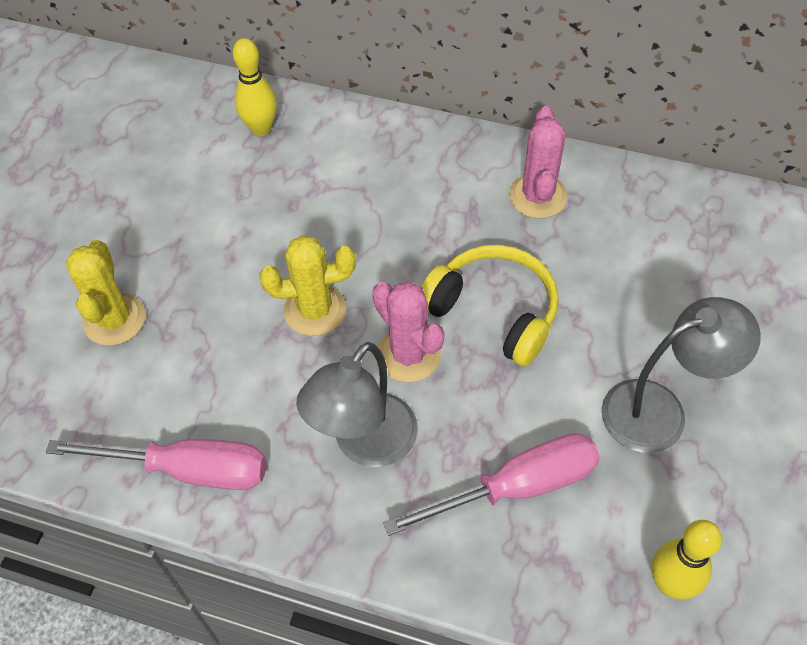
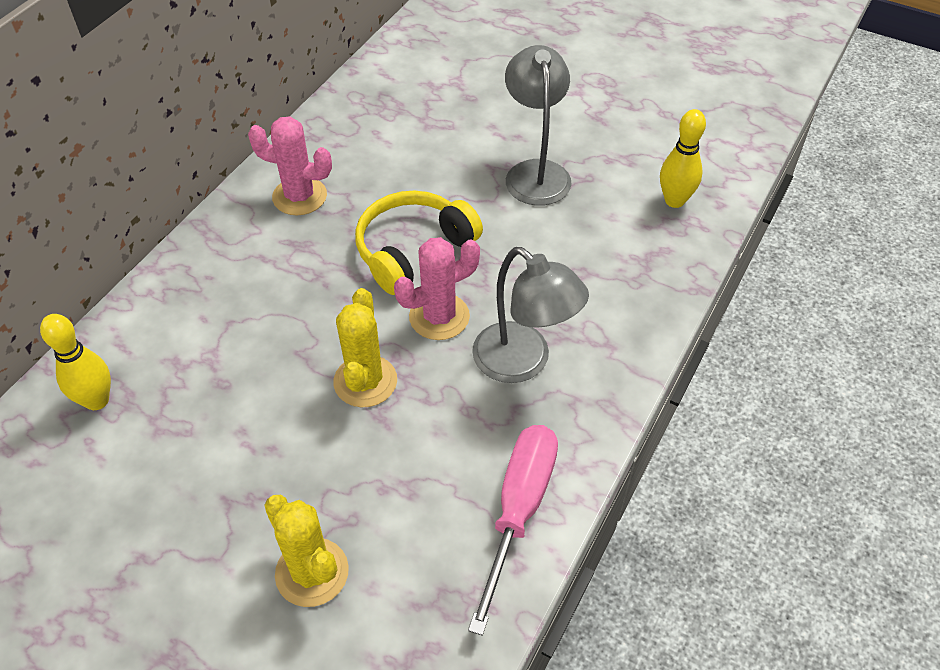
camera: 80 degrees left, 5 degrees down
yellow cactus [66,240,146,346] -> yellow cactus turned 45 degrees clockwise [264,495,349,607]
pink screwdriver [383,433,600,536] -> none

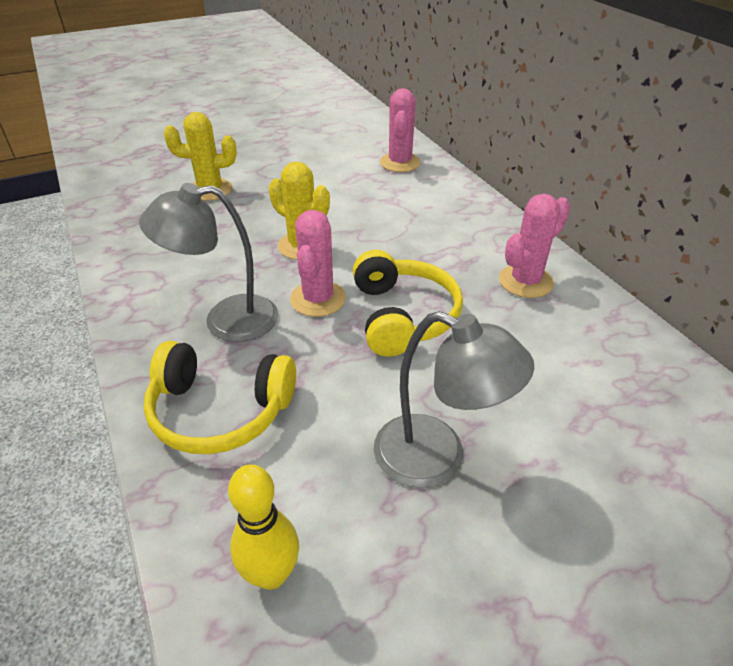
camera: 125 degrees right, 10 degrees down
yellow bowling pin [40,314,111,410] -> pink cactus [380,88,421,172]
pink screwdriver [468,425,558,636] -> none
none -> yellow headphones [144,341,296,454]

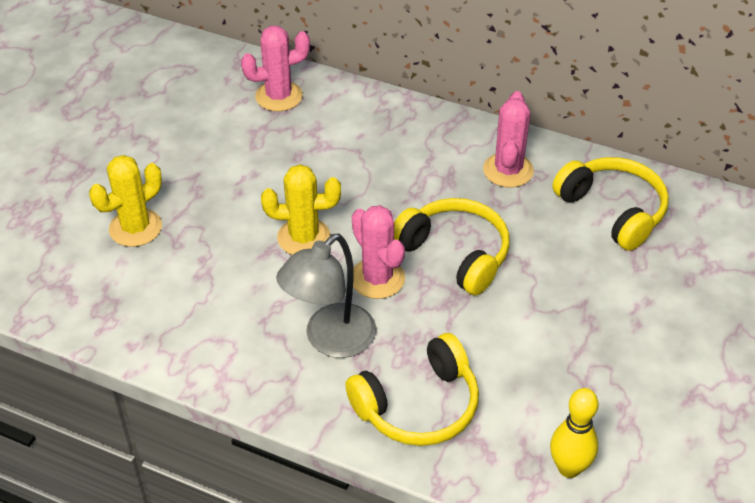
camera: 40 degrees left, 5 degrees up
grey lamp [374,311,534,488] -> none
pink cactus [380,88,421,172] -> pink cactus turned 75 degrees counterclockwise [241,26,310,112]
none -> yellow headphones [552,157,669,251]

